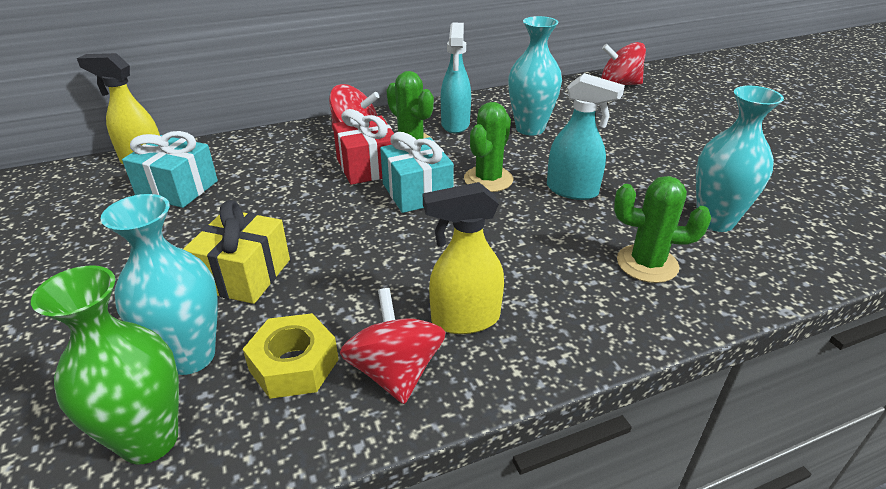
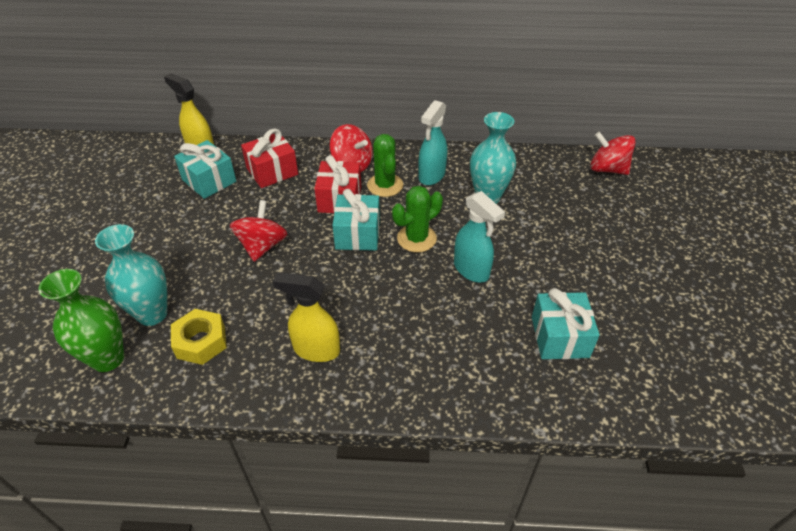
camera: 25 degrees right, 10 degrees up
yellow gift [183,200,290,304] -> none
red spinning top [340,288,446,404] -> red spinning top moved to [230,200,287,262]
green cactus [614,176,711,283] -> none
turquoise vase [696,86,784,232] -> turquoise gift [532,288,600,359]
none -> red gift [241,128,298,188]

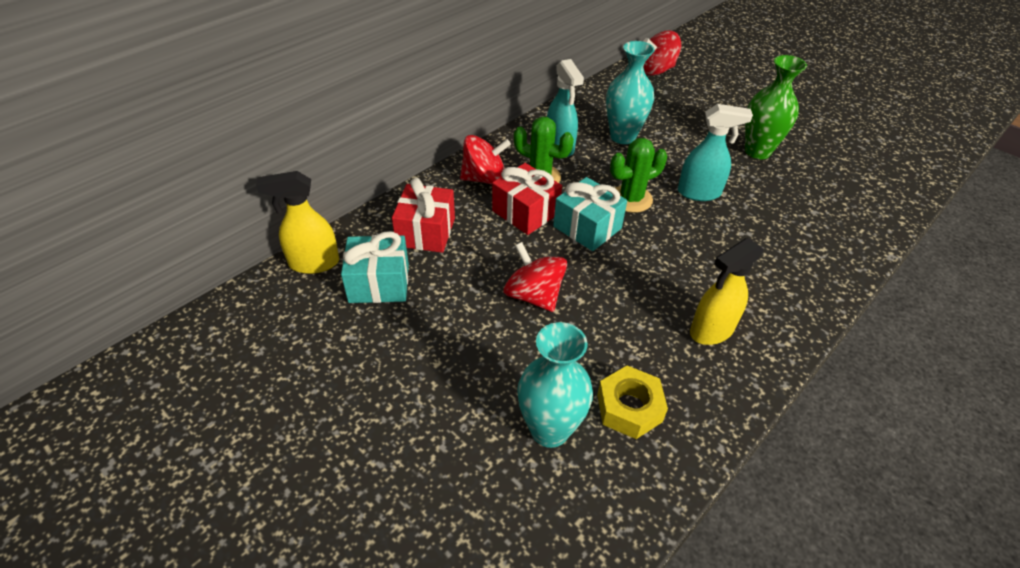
camera: 50 degrees left, 0 degrees up
green vase [38,269,124,372] -> green vase moved to [745,55,807,159]
green cactus [392,186,443,252] -> green cactus turned 60 degrees clockwise [610,138,667,213]
turquoise gift [532,288,600,359] -> none

